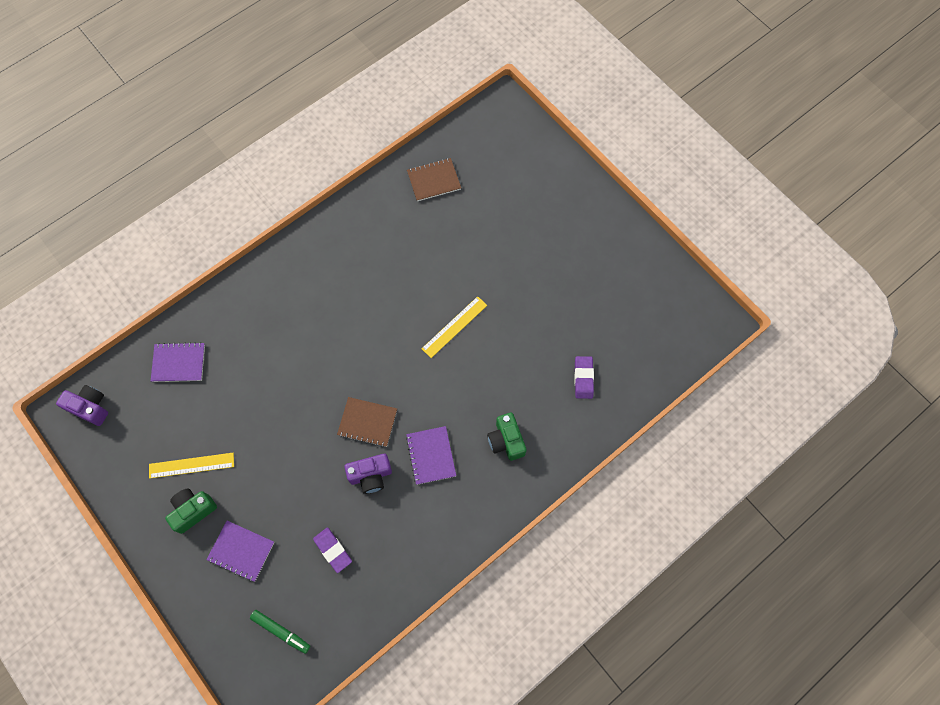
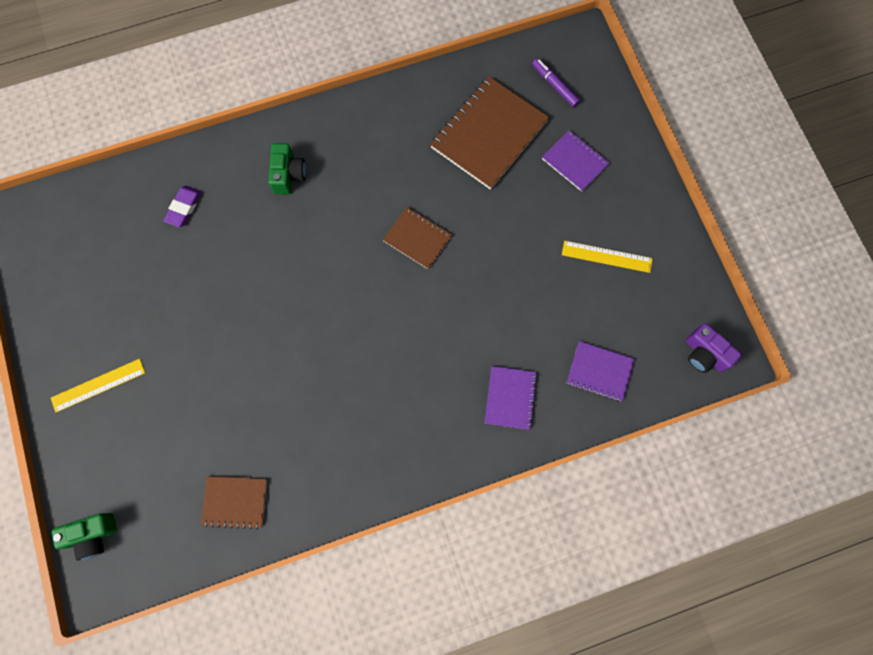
camera: 160 degrees left, 5 degrees up
green camera [165,488,217,534] -> green camera moved to [52,513,117,561]
green marker [250,610,310,654] -> purple marker [532,58,580,107]
purple eraser [313,527,352,573] -> brown notebook [430,77,549,190]
purple camera [345,454,392,494] -> none
purple notebook [406,426,456,485] -> purple notebook moved to [485,366,537,430]
yellow ruler [421,296,487,358] -> yellow ruler moved to [51,359,145,413]

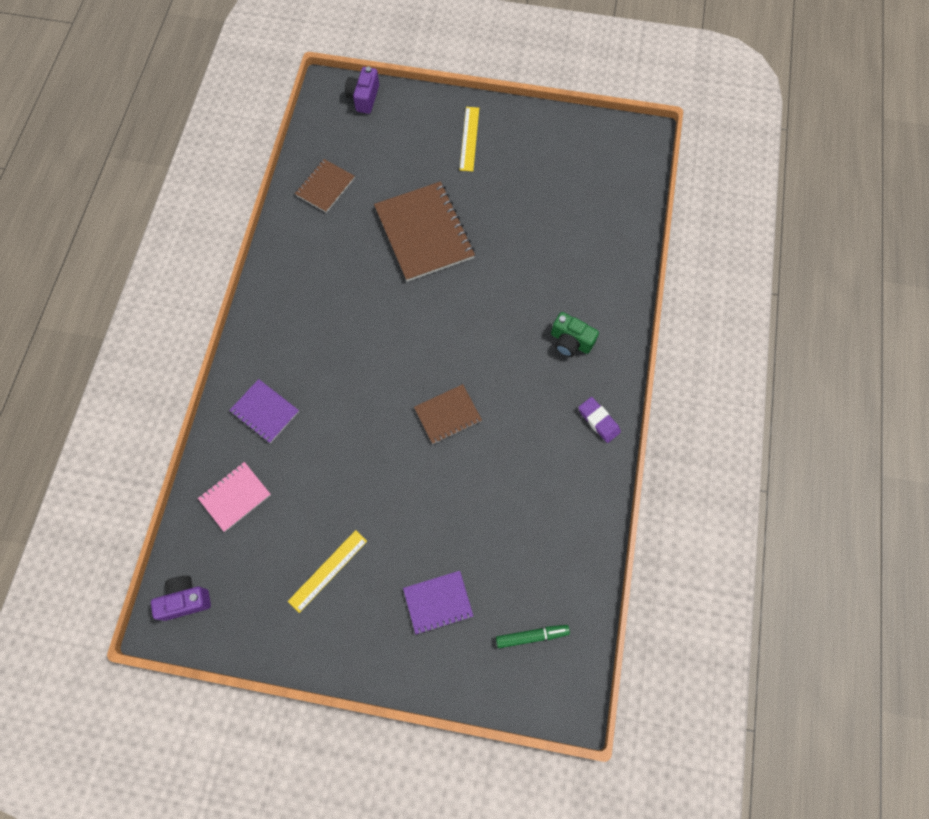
camera: 120 degrees right, 5 degrees down
green camera [52,513,117,561] -> purple camera [345,67,379,114]
purple eraser [163,186,201,227] -> purple eraser moved to [578,397,621,443]
brown notebook [430,77,549,190] -> brown notebook moved to [374,181,475,282]
purple marker [532,58,580,107] -> green marker [496,625,570,648]
purple notebook [567,341,634,402] -> pink notebook [198,462,271,532]

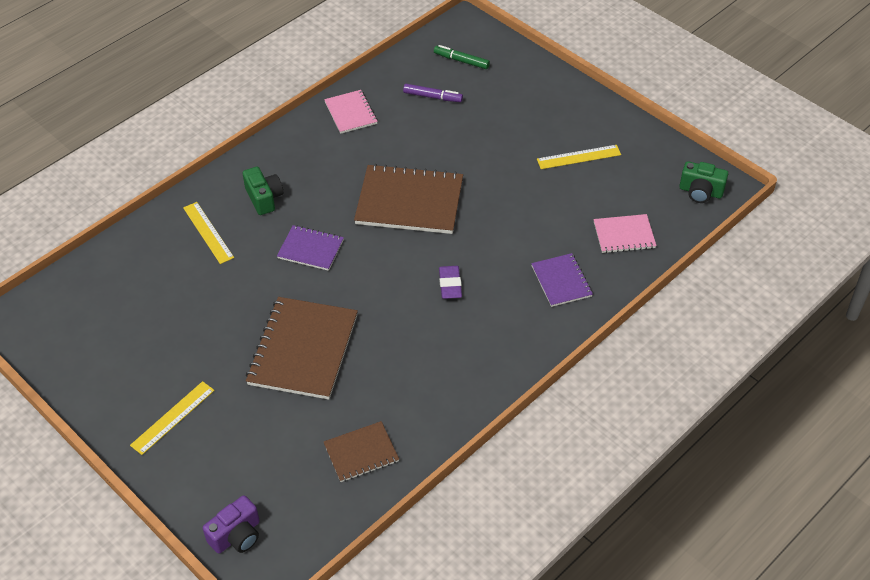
camera: 145 degrees left, 20 degrees down
purple camera [151,576,211,621] -> green camera [679,161,728,203]
purple notebook [403,571,473,635] -> purple notebook moved to [277,225,344,271]
brown notebook [414,384,482,444] -> brown notebook [354,164,463,234], size x1.84
purple eraser [578,397,621,443] -> purple eraser moved to [439,266,462,299]
none -> yellow ruler [183,202,234,264]
none -> pink notebook [324,90,378,134]
none -> purple marker [403,84,463,102]

